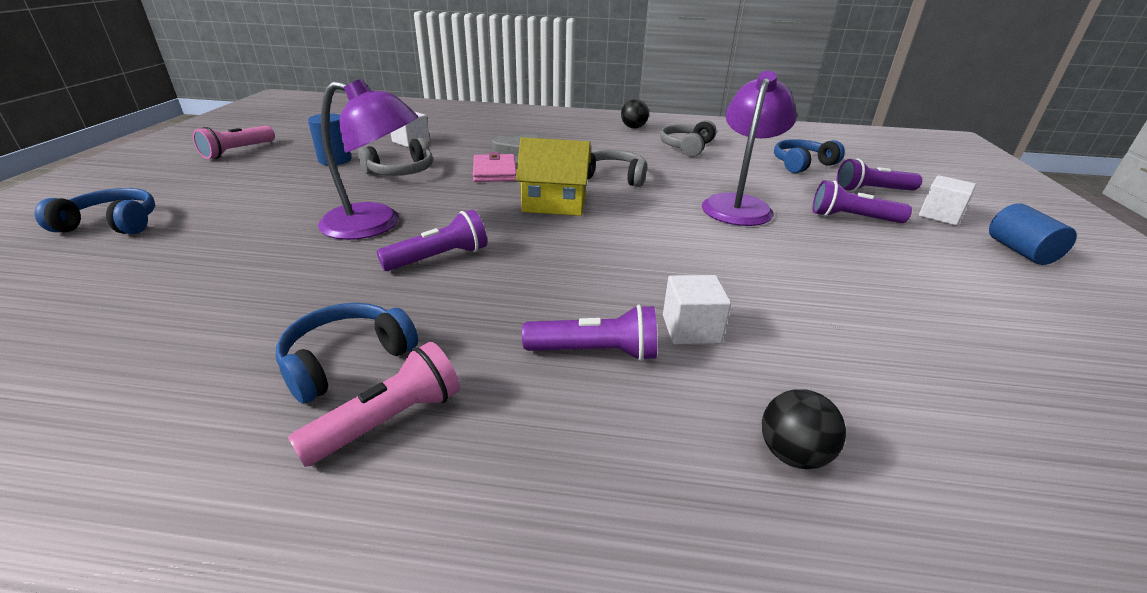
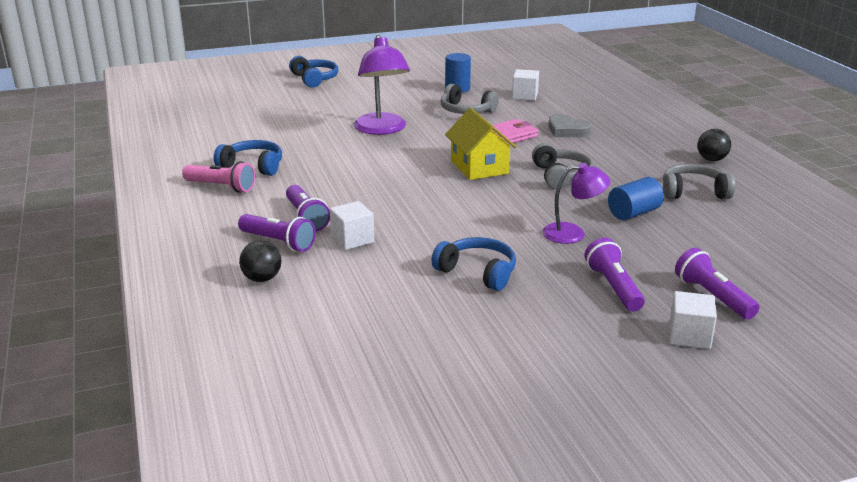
camera: 65 degrees right, 5 degrees down
pink flashlight [193,126,275,159] -> none
purple flashlight [376,209,487,271] -> purple flashlight moved to [238,214,316,252]
purple lamp [702,71,797,226] -> purple lamp [542,163,611,244], size x0.63
blue headphones [774,139,845,173] -> blue headphones moved to [431,237,516,291]
blue cylinder [989,203,1077,265] -> blue cylinder moved to [608,177,664,220]

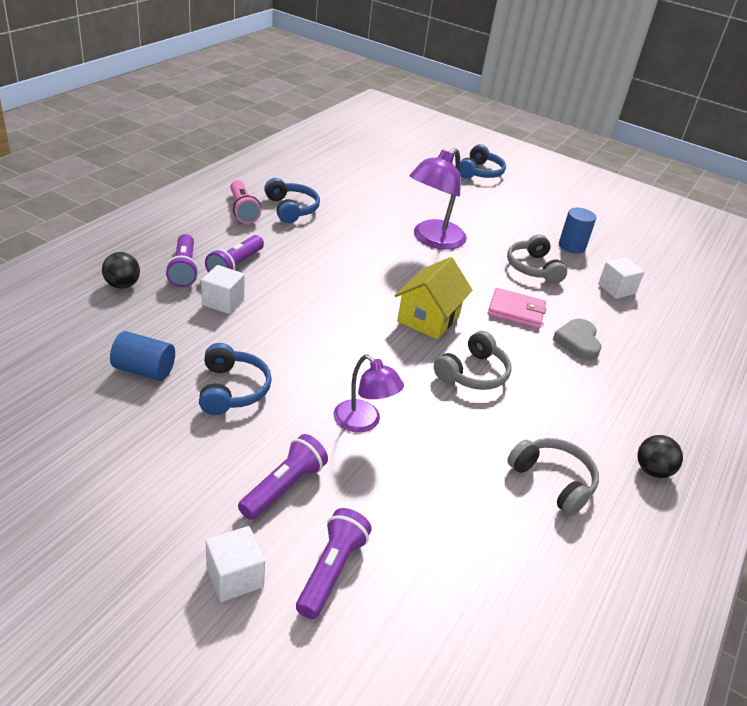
camera: 45 degrees right, 10 degrees up
blue cylinder [608,177,664,220] -> blue cylinder moved to [110,331,175,381]

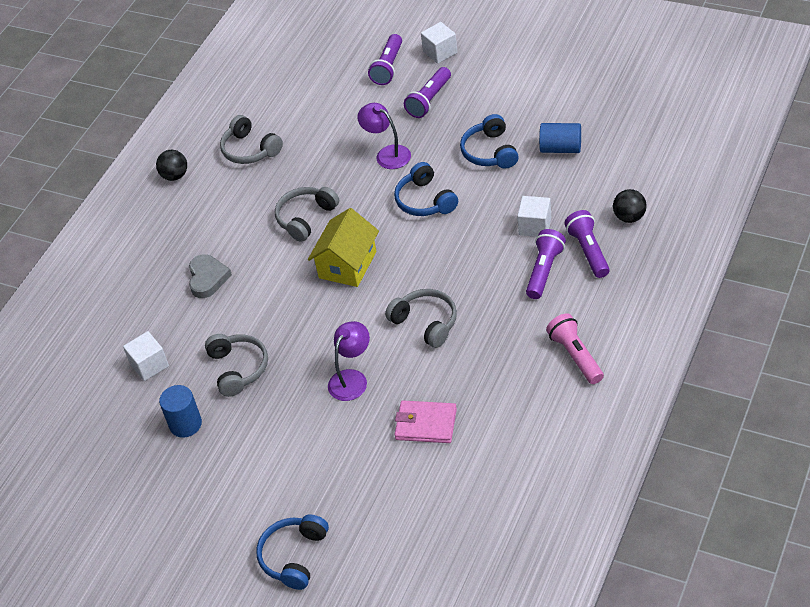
camera: 175 degrees left, 10 degrees up
blue headphones [264,178,320,223] -> blue headphones moved to [394,162,458,216]
purple lamp [409,148,467,250] -> purple lamp [328,321,370,401], size x0.63
pink wallet [488,288,546,329] -> pink wallet moved to [394,400,457,443]
none -> grey headphones [385,289,457,348]

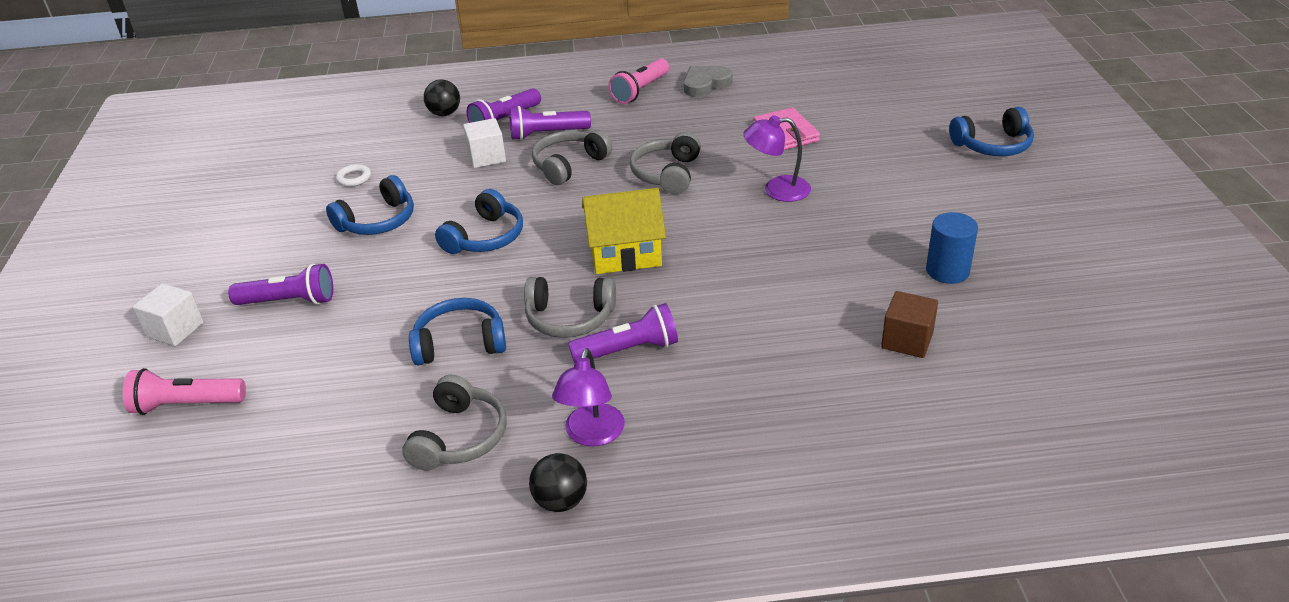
camera: 125 degrees left, 10 degrees down
white cube [123,331,169,381] -> brown cube [881,291,938,358]
grey heart [189,254,232,298] -> grey heart moved to [684,66,733,97]
grey headphones [205,334,268,397] -> grey headphones moved to [532,130,612,185]
purple lamp [357,103,411,169] -> purple lamp moved to [552,348,625,446]
purple flashlight [368,34,402,85] -> purple flashlight moved to [568,303,678,363]
blue cylinder [539,123,581,153] -> white ring [336,164,371,187]
none -> pink flashlight [123,368,246,415]
none -> blue headphones [409,298,506,365]

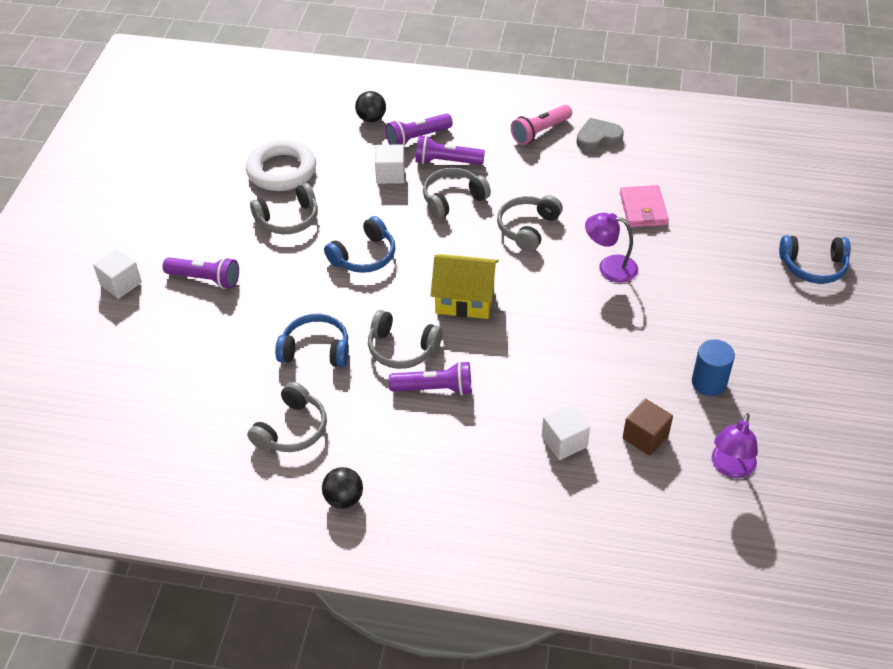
camera: 15 degrees right, 10 degrees up
pink flashlight [123,368,246,415] -> none
blue headphones [326,175,414,235] -> grey headphones [250,183,318,234]
white ring [336,164,371,187] -> white ring [246,140,316,191], size x2.45
purple lamp [552,348,625,446] -> purple lamp moved to [712,413,758,478]
none -> white cube [542,404,590,460]

